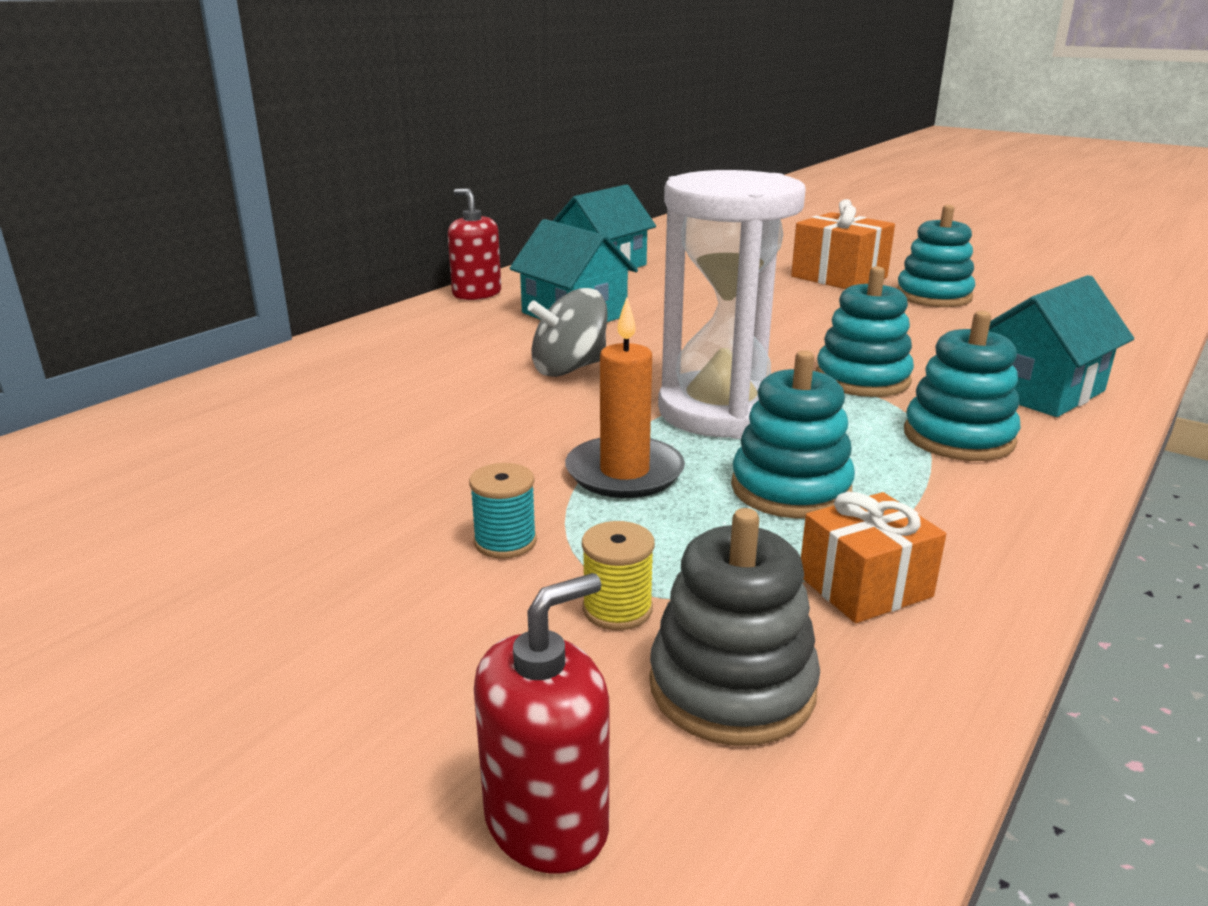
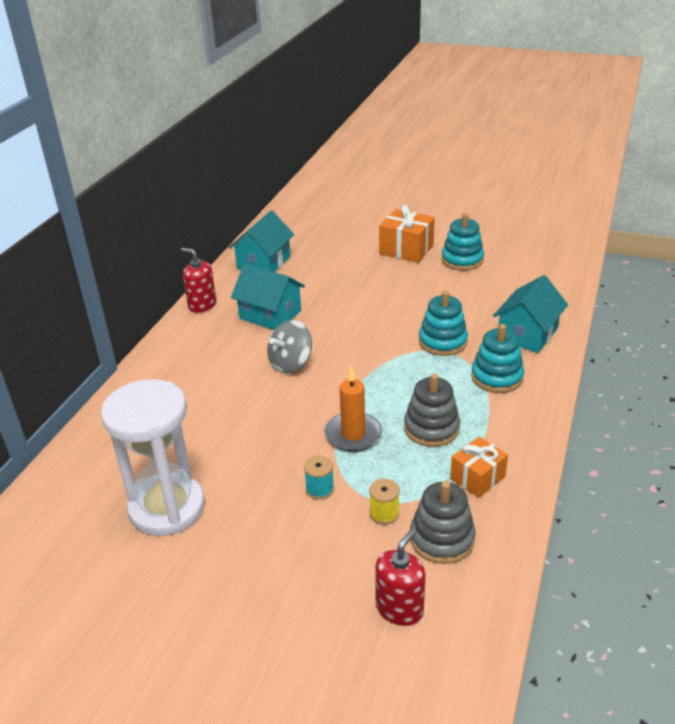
camera: 15 degrees left, 10 degrees up
white hourglass [658,170,806,439] -> white hourglass moved to [101,379,205,536]
turquoise stacking toy [731,350,855,519] -> grey stacking toy [404,374,460,447]

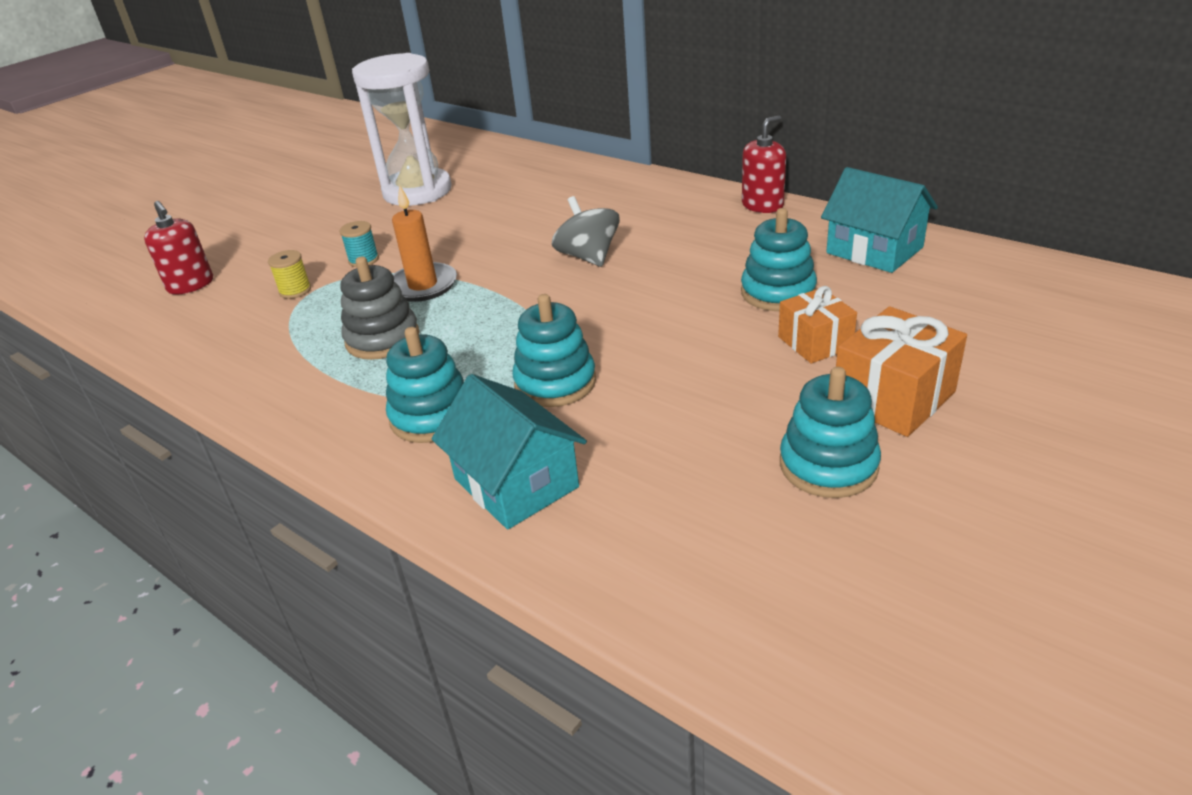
camera: 110 degrees right, 0 degrees up
turquoise house [231,264,305,330] -> none
grey stacking toy [410,481,476,564] -> none
orange gift [450,437,508,498] -> orange gift moved to [778,286,857,364]
none -> turquoise stacking toy [741,208,817,311]

